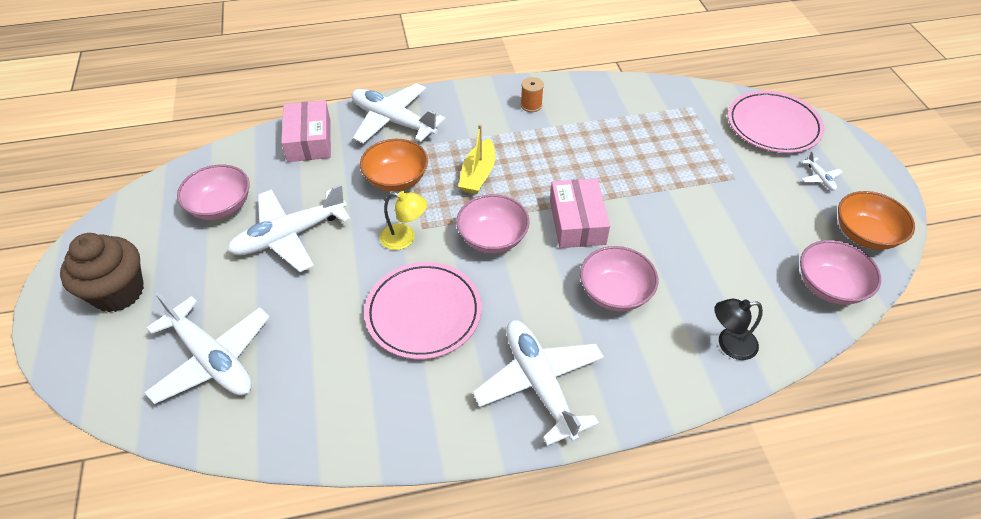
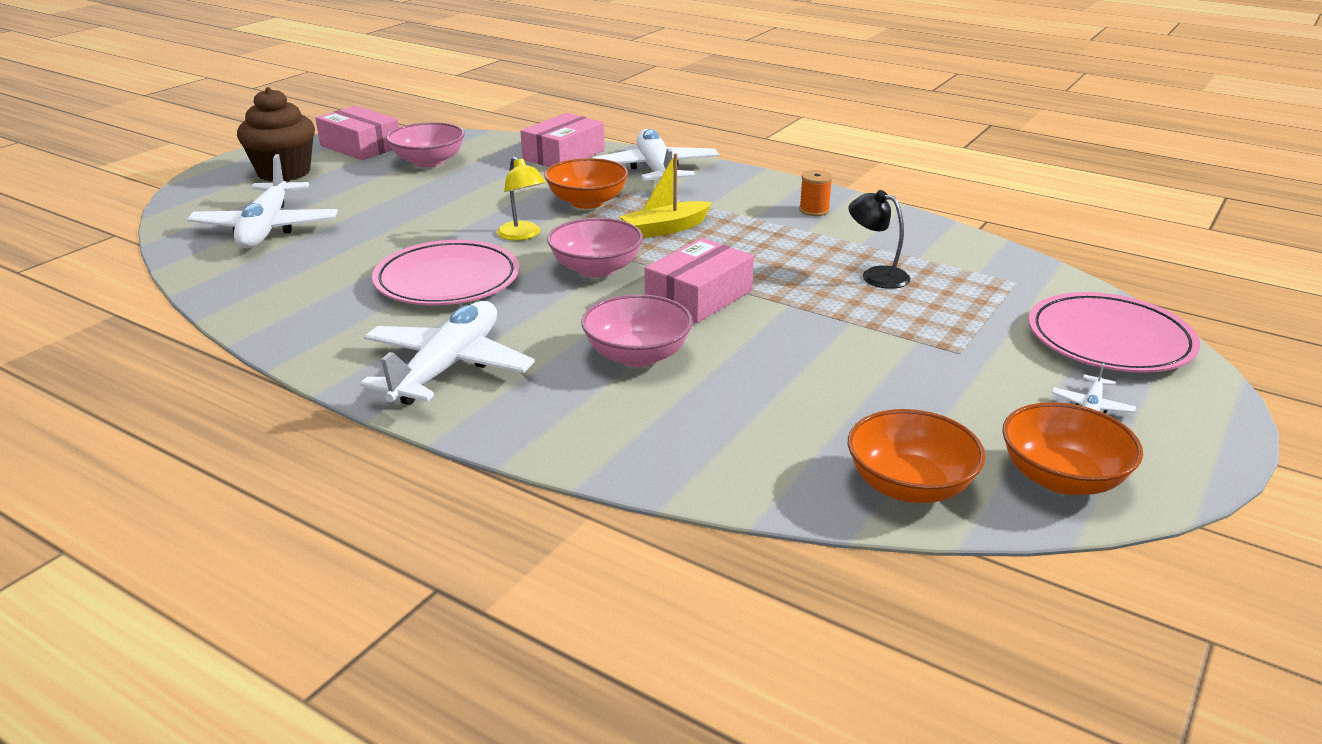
camera: 45 degrees right, 20 degrees down
white plane [227,184,350,272] -> none
black lamp [714,299,763,360] -> black lamp moved to [849,190,911,289]
pink bowl [800,240,881,305] -> orange bowl [848,409,986,503]
none -> pink box [316,106,399,160]

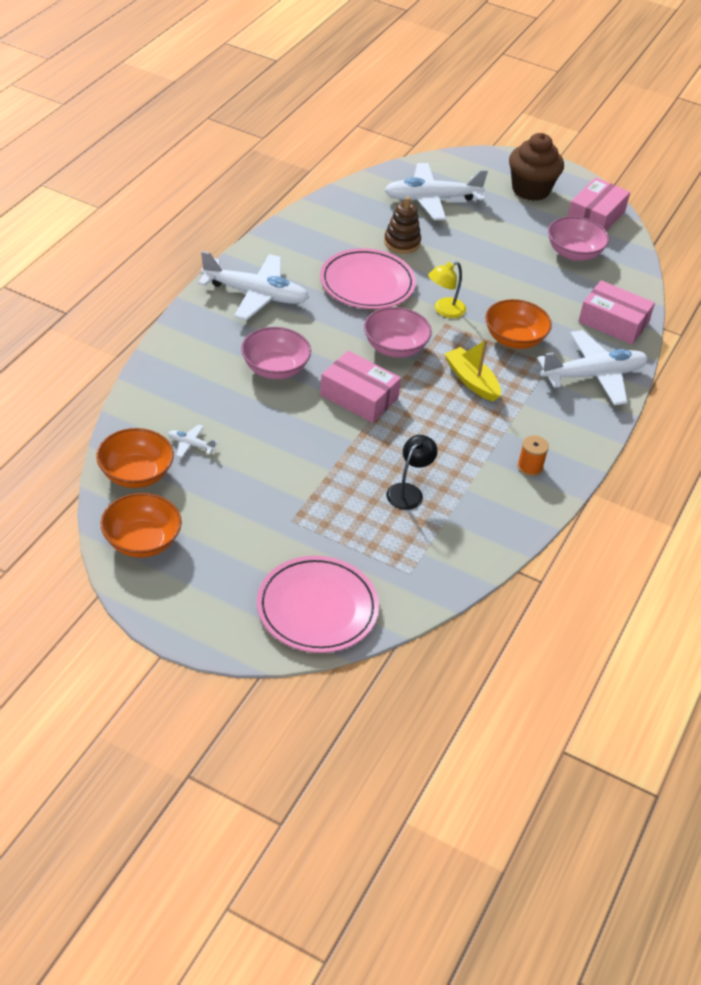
camera: 80 degrees right, 15 degrees up
white plane [1052,363,1136,413] -> white plane moved to [168,424,218,458]
none -> brown stacking toy [384,197,421,254]

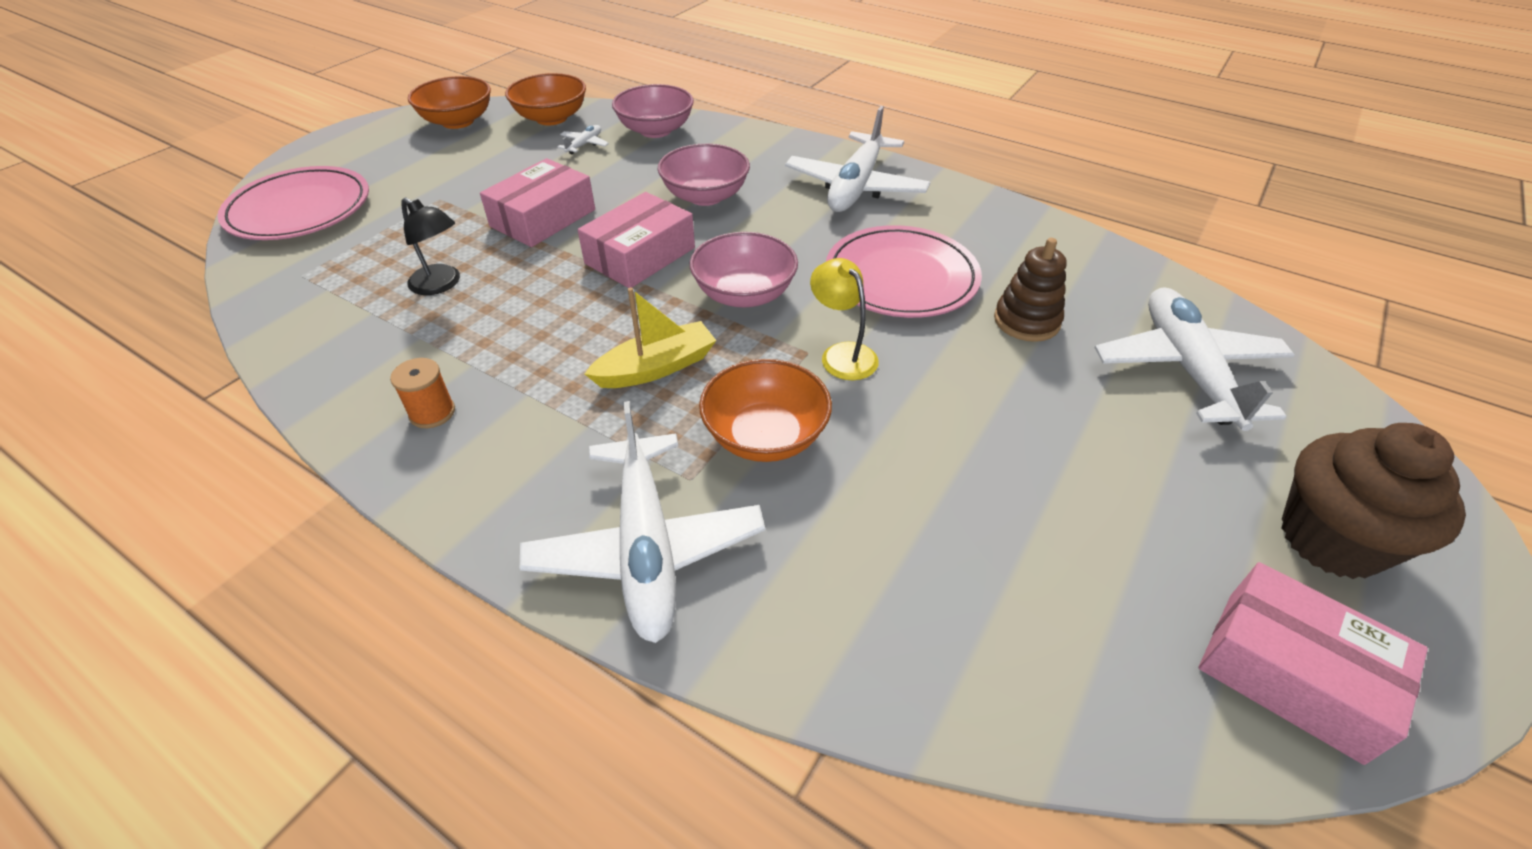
camera: 100 degrees right, 0 degrees up
pink bowl [548,216,609,261] -> pink bowl moved to [612,84,694,138]
pink box [578,280,655,345] -> pink box moved to [480,158,595,247]

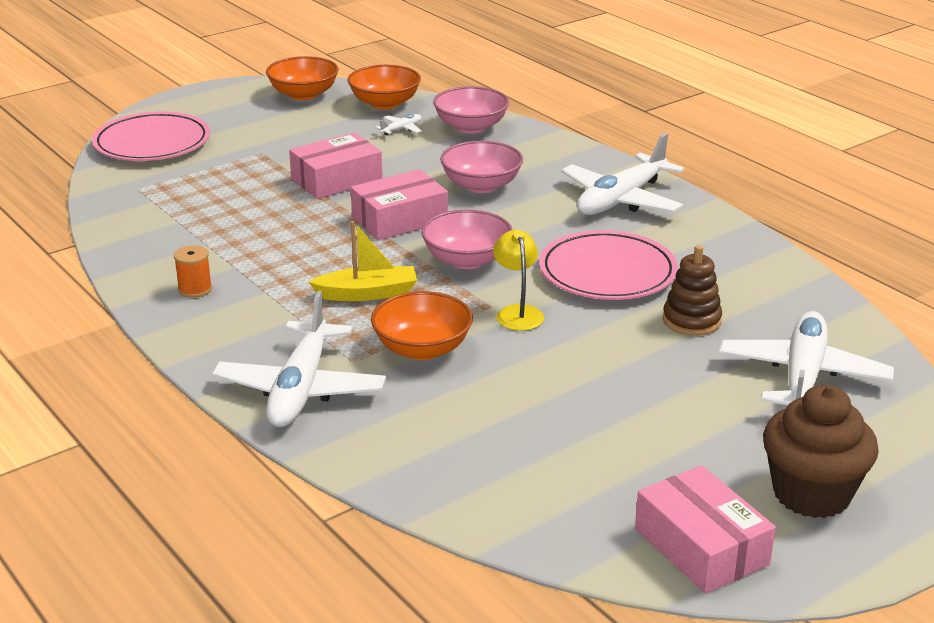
camera: 20 degrees right, 15 degrees down
black lamp [402,198,460,295] -> none

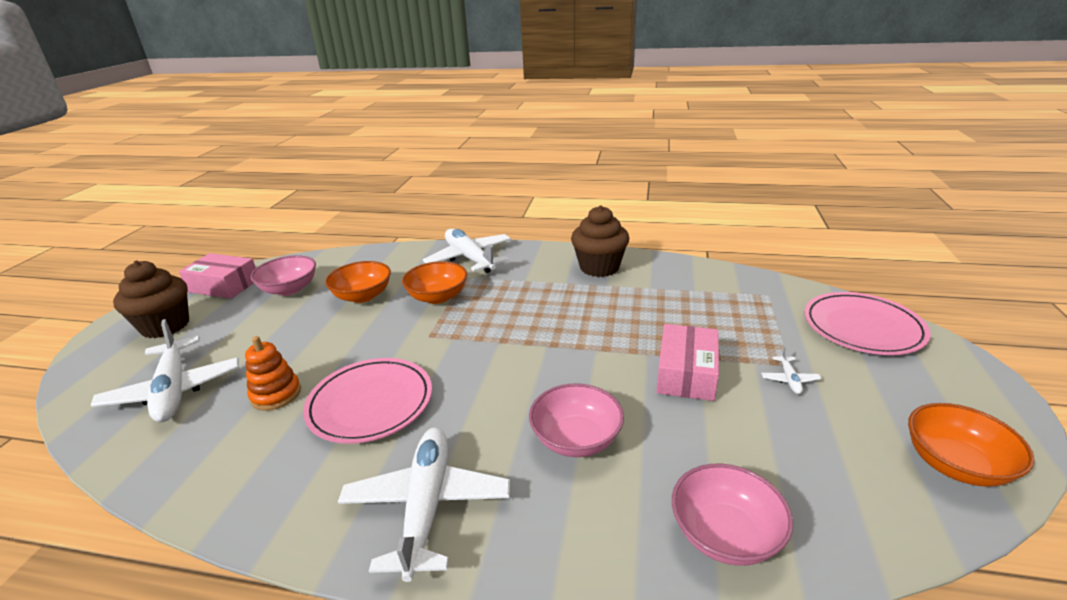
camera: 140 degrees right, 0 degrees up
orange spool [174,245,212,298] -> brown cupcake [571,205,629,277]
yellow boat [309,221,417,301] -> none
orange bowl [348,65,421,109] -> orange bowl moved to [325,261,391,303]
pink box [351,169,448,240] -> none
white plane [376,114,421,135] -> white plane moved to [761,347,821,394]
pink bowl [421,210,513,269] -> pink bowl moved to [250,255,316,296]
yellow lamp [493,230,544,331] -> none
brown stacking toy [663,245,722,336] -> orange stacking toy [245,336,301,411]

